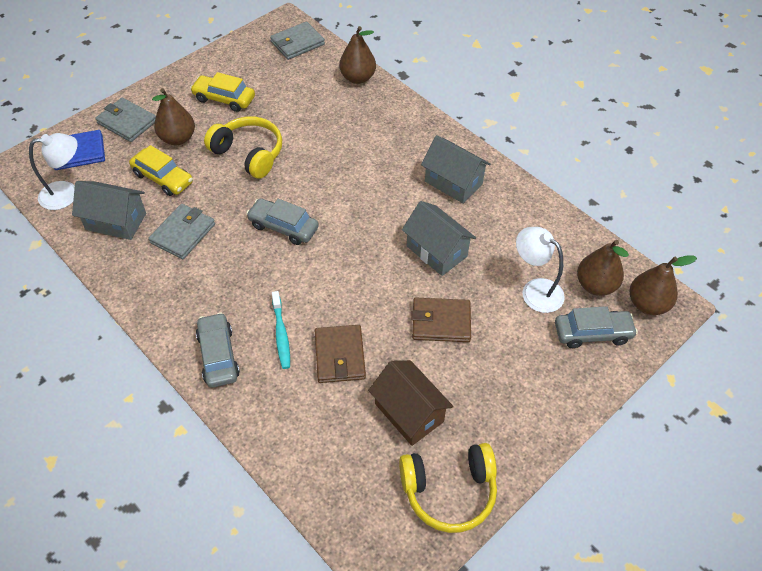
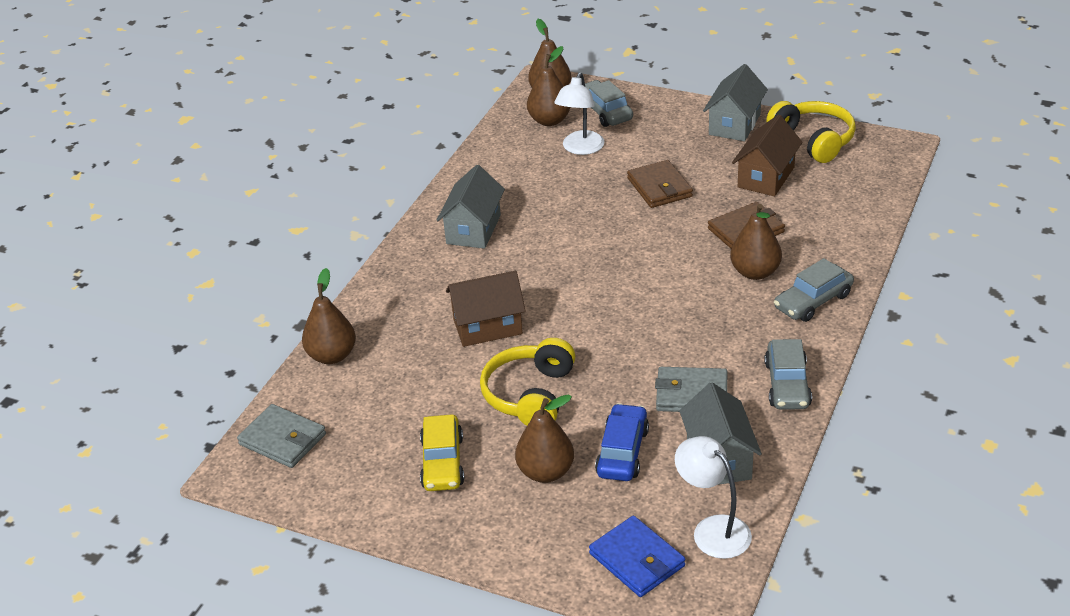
camera: 110 degrees left, 15 degrees down
grey wallet [95,98,156,142] -> none
yellow car [129,145,193,196] -> blue car [595,403,649,481]
grey car [246,198,319,245] -> grey car moved to [764,339,812,410]
turquoise toothbrush [272,291,290,369] -> brown pear [730,204,782,280]
grey house [402,201,476,276] -> grey house moved to [703,64,768,141]
none -> brown house [446,271,526,347]

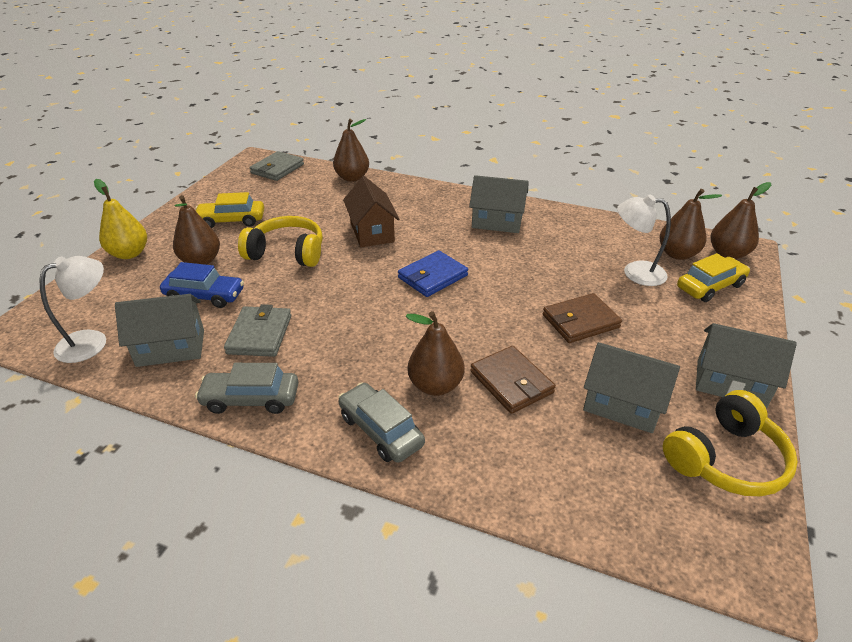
camera: 85 degrees right, 0 degrees up
grey car [585,80,633,127] -> yellow car [677,253,750,302]
blue wallet [589,516,685,597] -> blue wallet moved to [398,250,468,297]
brown house [732,115,802,196] -> grey house [583,342,680,433]
none -> yellow pear [94,179,147,259]

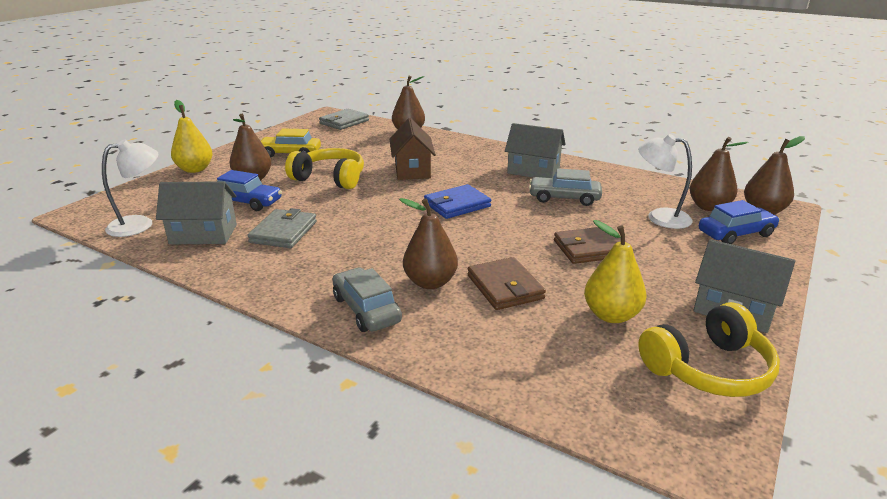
camera: 10 degrees right, 10 degrees down
grey car [195,363,299,414] -> grey car moved to [529,168,602,206]
grey house [583,342,680,433] -> yellow pear [584,220,646,323]
yellow car [677,253,750,302] -> blue car [699,200,780,244]

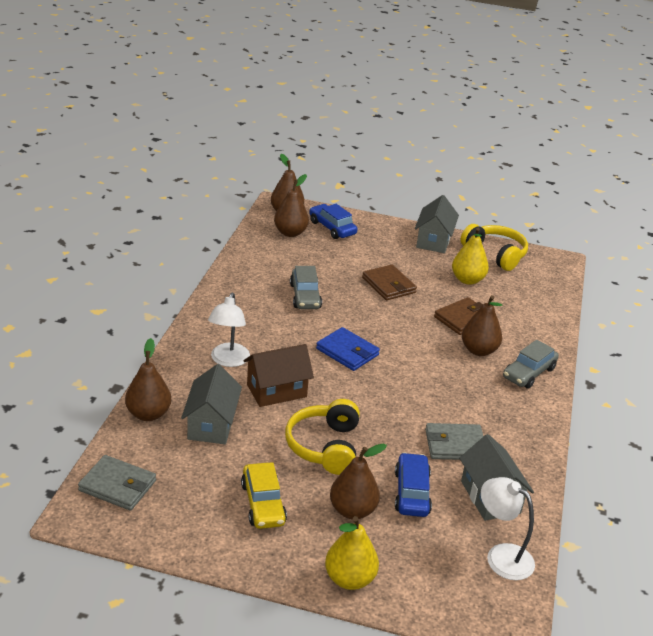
camera: 110 degrees left, 5 degrees up
grey house [505,123,566,178] -> grey house moved to [181,364,242,444]
white lamp [638,134,693,229] -> white lamp moved to [208,293,250,367]

